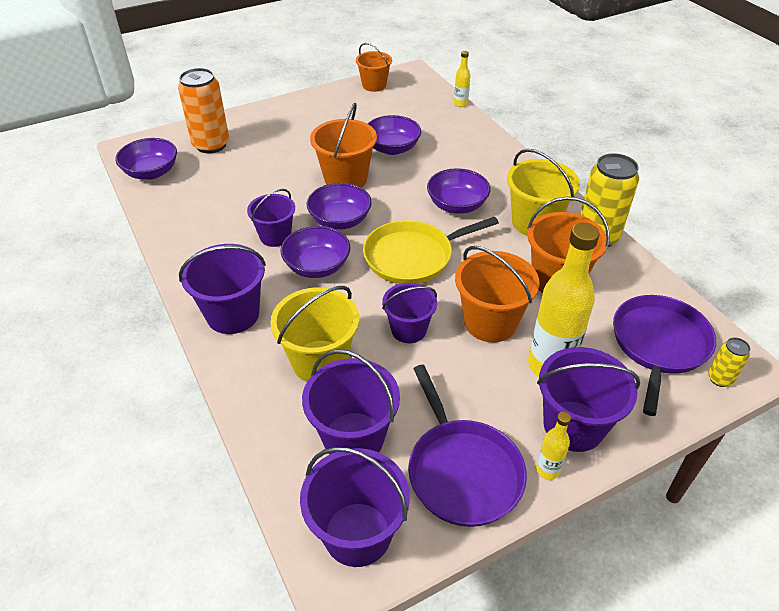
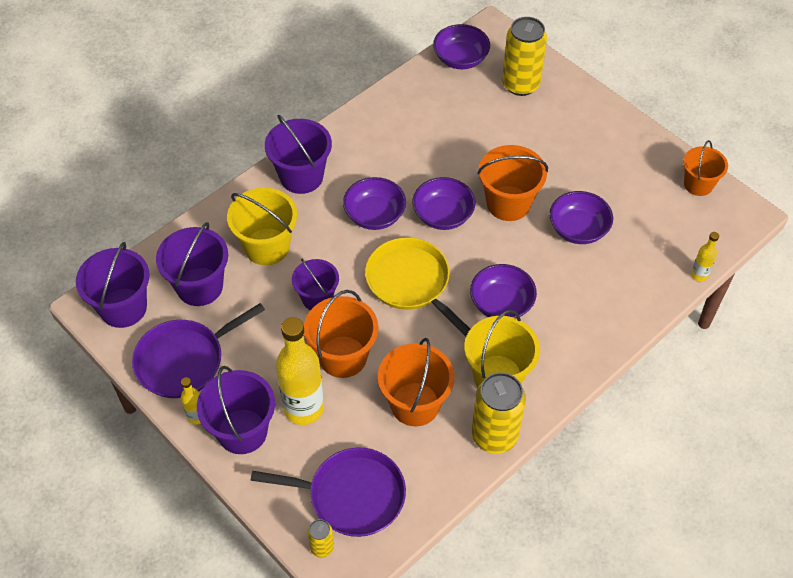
camera: 75 degrees right, 10 degrees up
orange can [178,68,229,154] -> yellow can [502,17,547,96]
purple bucket [247,189,295,247] -> none

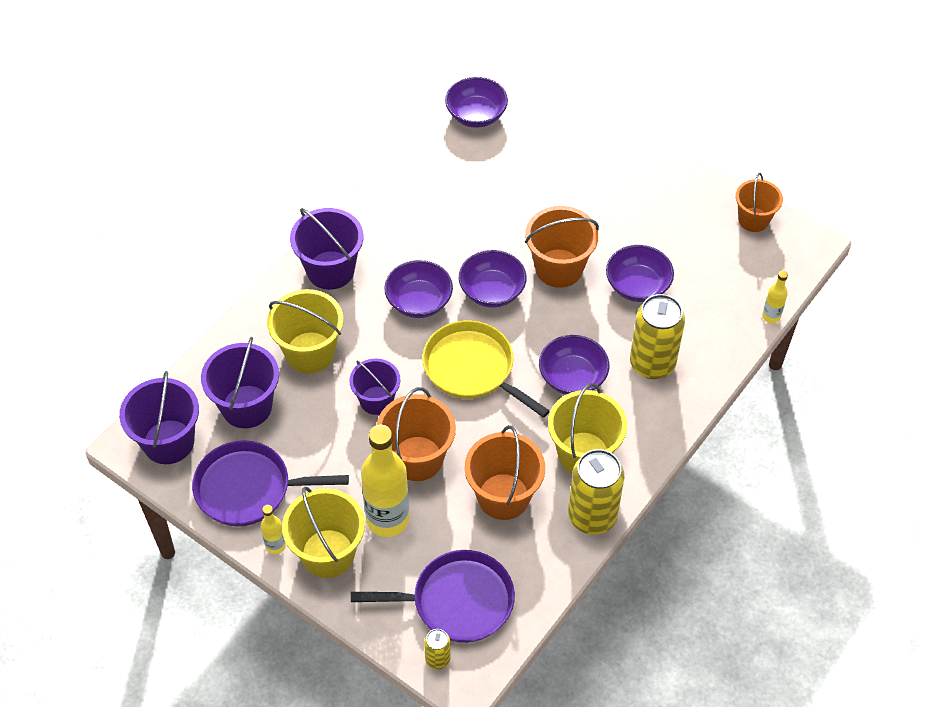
camera: 10 degrees left, 0 degrees up
purple pan [132,303,265,398] -> purple pan turned 45 degrees clockwise [192,440,349,526]
purple bucket [197,366,275,454] -> yellow bucket [282,486,365,578]
yellow can [502,17,547,96] -> yellow can moved to [630,294,685,379]

